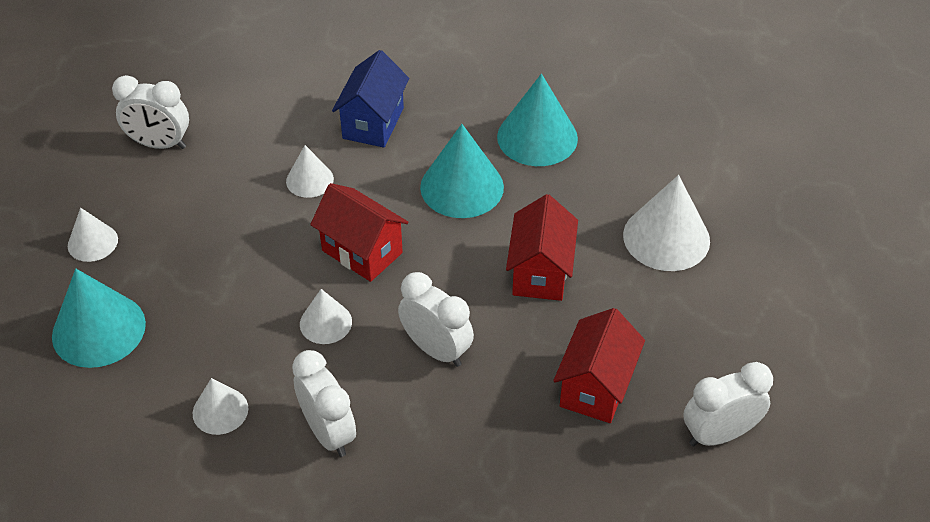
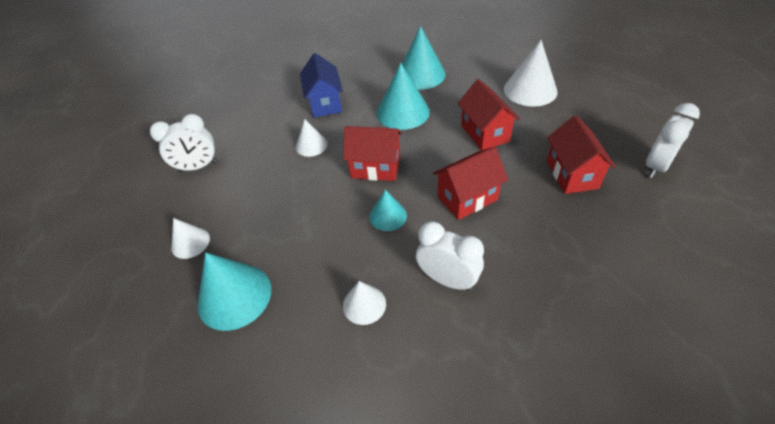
camera: 25 degrees left, 0 degrees up
white cone [300,289,352,344] -> turquoise cone [369,190,407,231]
white clock [398,272,474,367] -> red house [433,146,508,220]

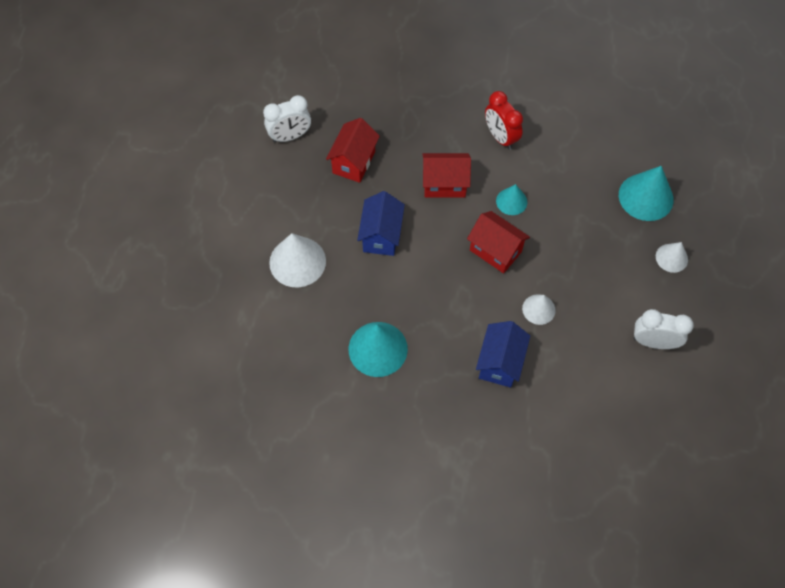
camera: 155 degrees left, 15 degrees up
white cone [343,281,386,325] -> none
turquoise cone [377,63,430,130] -> none
white clock [416,221,484,291] -> red clock [485,91,523,150]
red house [457,79,520,151] -> blue house [357,191,405,256]

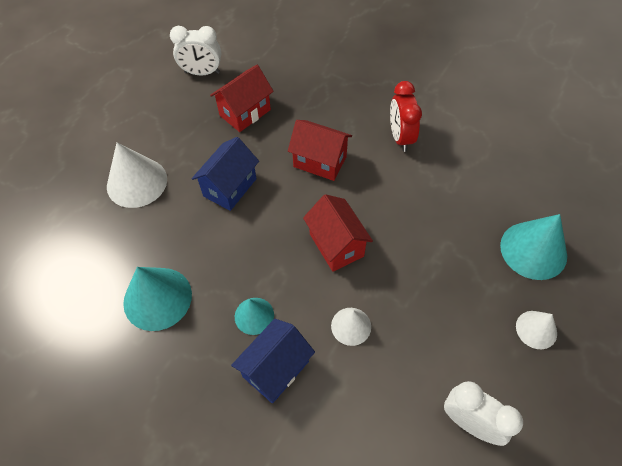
camera: 25 degrees right, 5 degrees down
turquoise cone [496,184,527,215] -> turquoise cone moved to [235,298,274,335]

